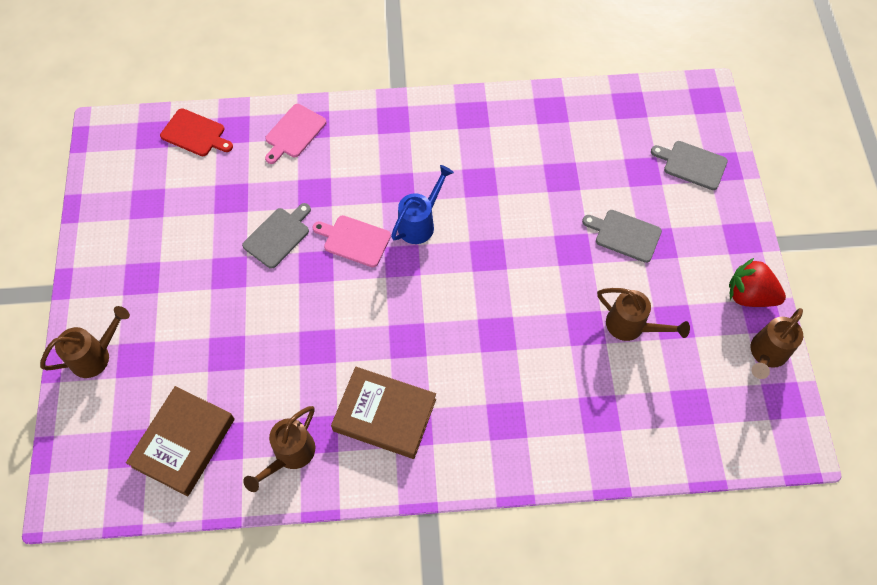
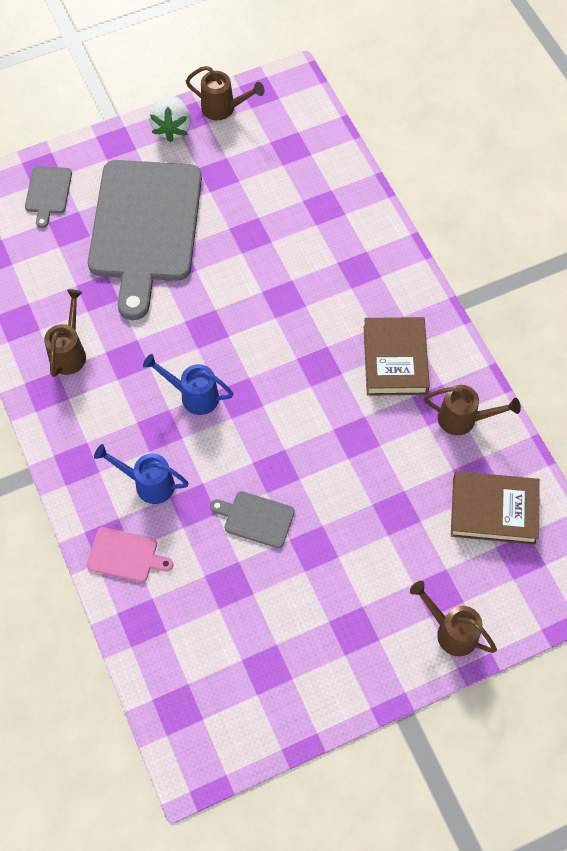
camera: 110 degrees left, 0 degrees up
red cutting board [160,108,233,156] -> none
pink cutting board [312,215,391,267] -> none
grey cutting board [582,210,662,263] -> grey cutting board [88,160,202,320], size x2.48
brown watering can [597,288,690,341] -> brown watering can moved to [44,289,86,377]
red strawberry [729,258,786,307] -> white strawberry [149,96,191,142]
none -> blue watering can [94,444,189,504]

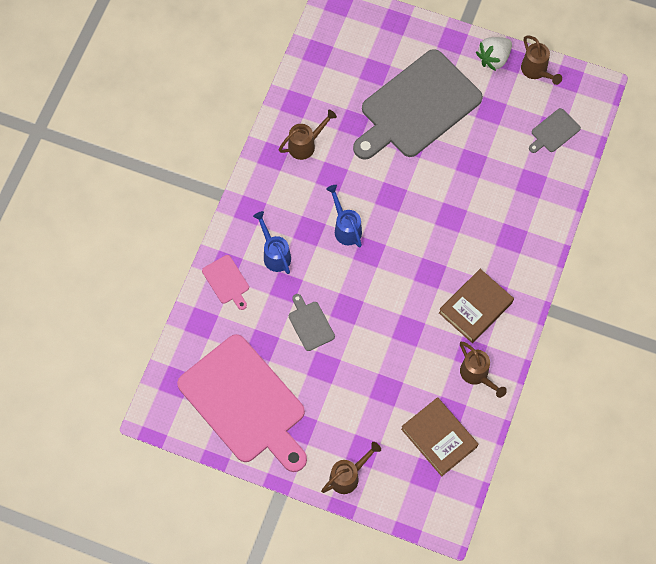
camera: 45 degrees right, 5 degrees up
grey cutting board [25,166,72,228] -> grey cutting board moved to [529,108,581,153]
brown watering can [410,581,497,657] -> brown watering can turned 60 degrees clockwise [321,442,381,494]
none -> pink cutting board [177,334,307,472]

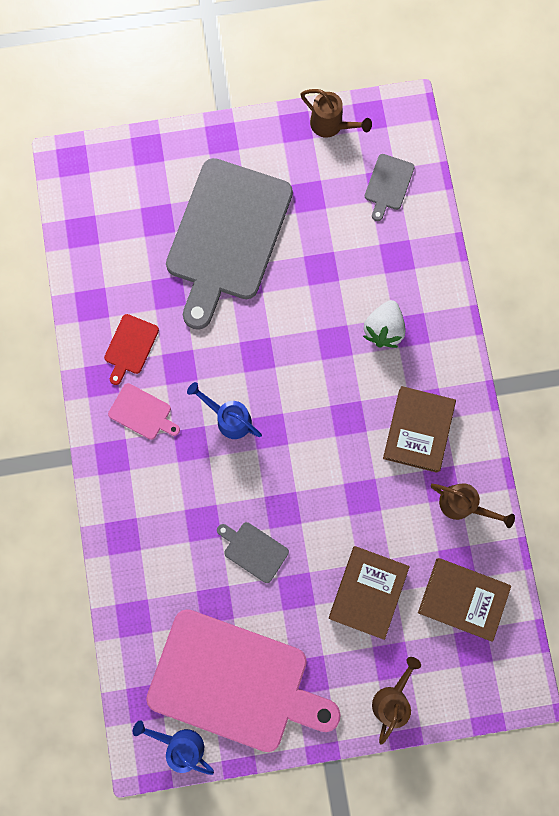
camera: 30 degrees left, 10 degrees up
pink cutting board [202,255,249,310] -> pink cutting board moved to [108,383,180,440]
blue watering can [253,211,291,274] -> blue watering can moved to [133,720,214,775]
brown watering can [279,110,337,160] -> red cutting board [104,314,159,385]
white strawberry [476,37,512,71] -> white strawberry moved to [363,300,405,348]
none -> brown book [329,546,410,640]

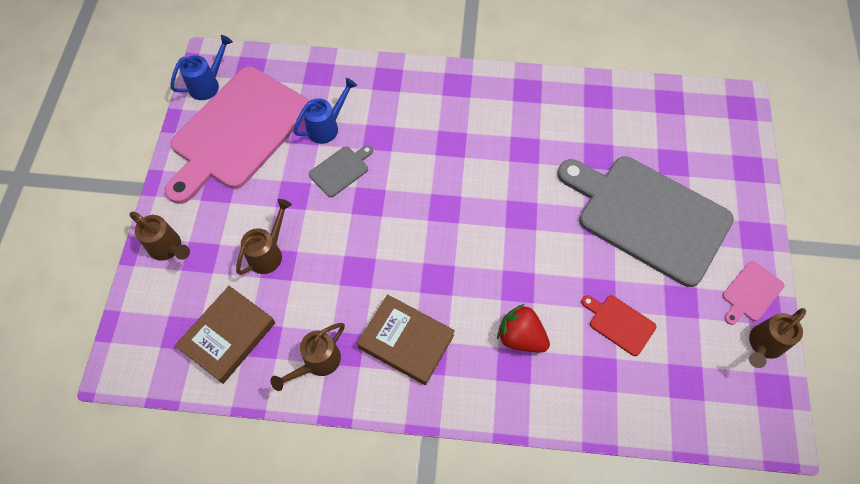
camera: 105 degrees right, 15 degrees down
red cutting board [104,314,159,385] -> red cutting board moved to [581,295,656,356]
pink cutting board [108,383,180,440] -> pink cutting board moved to [723,261,784,325]
blue watering can [187,382,262,439] -> blue watering can moved to [293,78,357,144]
brown book [329,546,410,640] -> brown watering can [236,199,292,275]
white strawberry [363,300,405,348] -> red strawberry [497,304,550,352]
grey cutting board [365,154,414,221] -> none

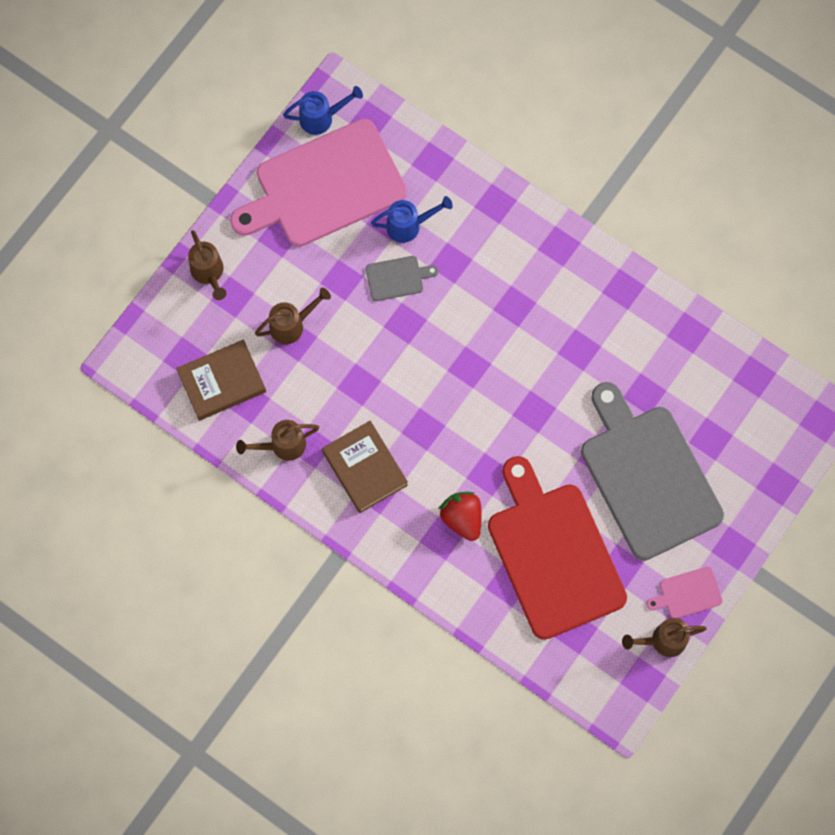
camera: 30 degrees right, 10 degrees up
red cutting board [581,295,656,356] -> red cutting board [488,456,627,640], size x2.48

